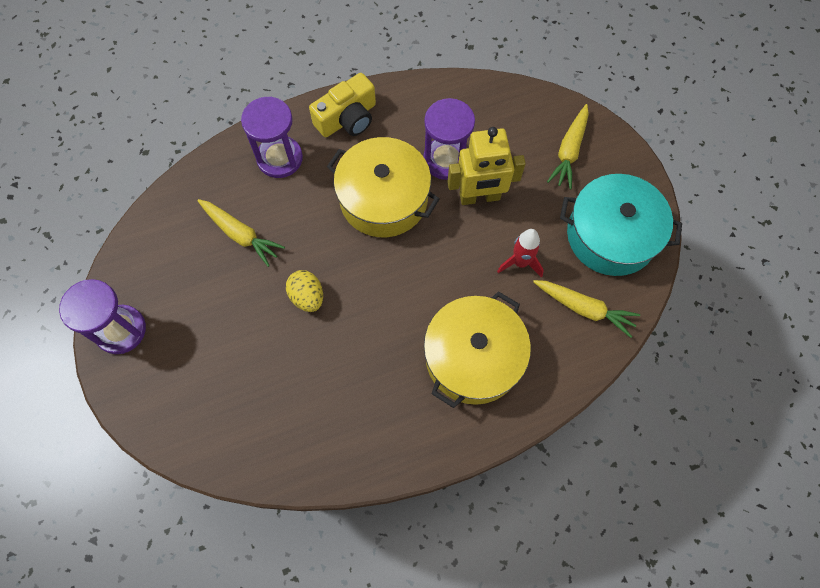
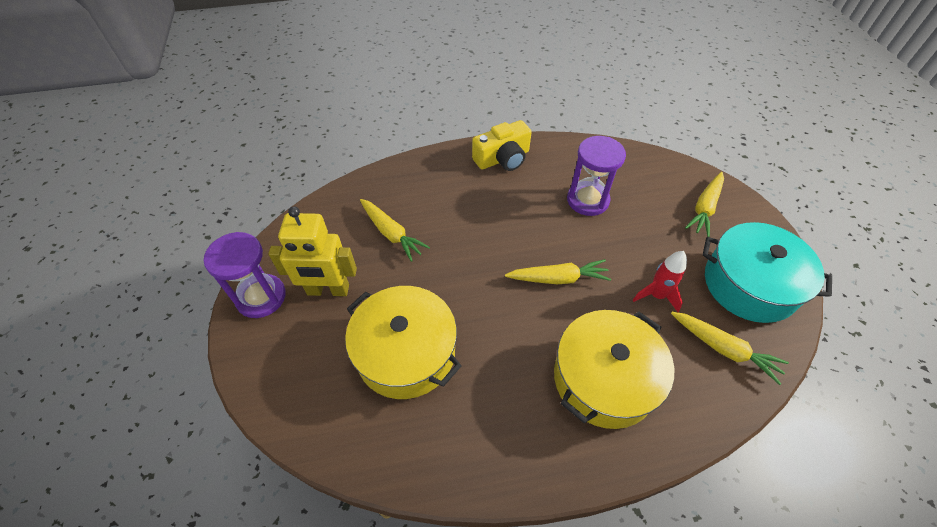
camera: 10 degrees right, 15 degrees down
purple hourglass [241,97,303,178] -> none
yellow egg [286,270,323,312] -> none
yellow pot [327,137,439,237] -> yellow pot moved to [345,286,461,399]
yellow robot [447,127,526,205] -> yellow robot moved to [268,207,357,296]
none -> yellow carrot [505,259,611,284]

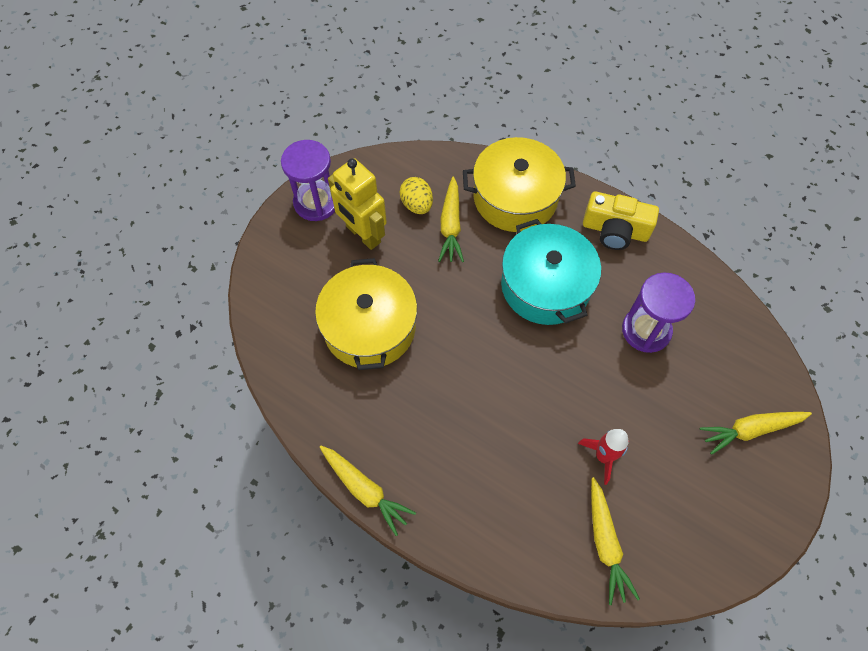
camera: 45 degrees right, 10 degrees up
yellow carrot [505,259,611,284] -> yellow carrot moved to [320,446,416,536]
yellow pot [554,310,674,429] -> yellow pot moved to [463,137,576,232]
turquoise pot [703,222,832,323] -> turquoise pot moved to [501,219,601,325]
none -> yellow egg [400,177,433,214]

